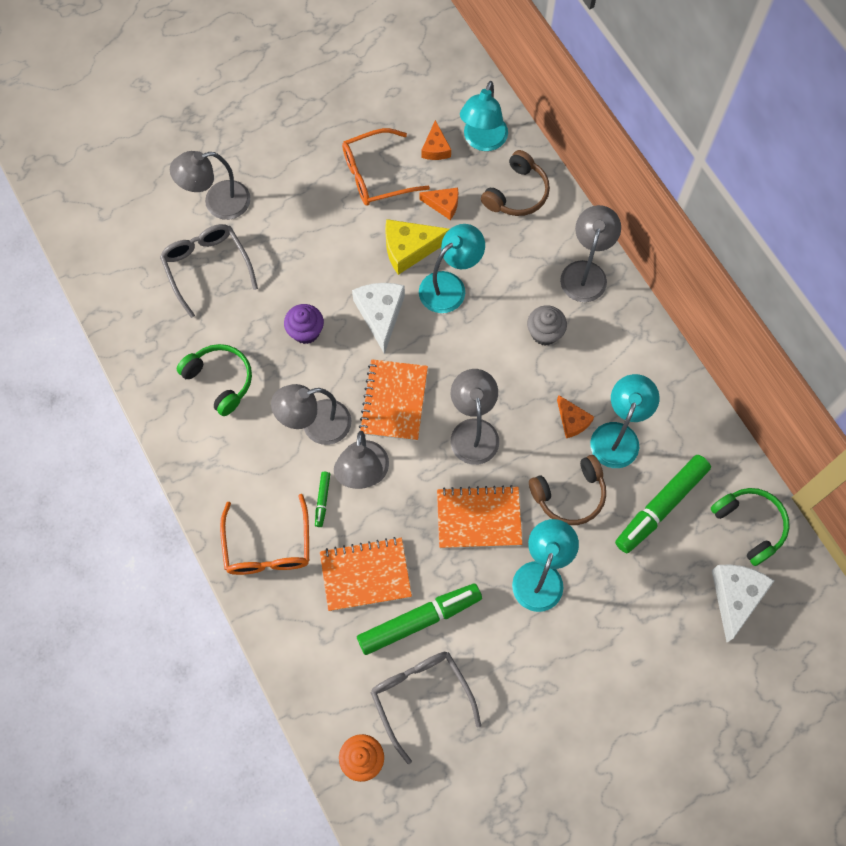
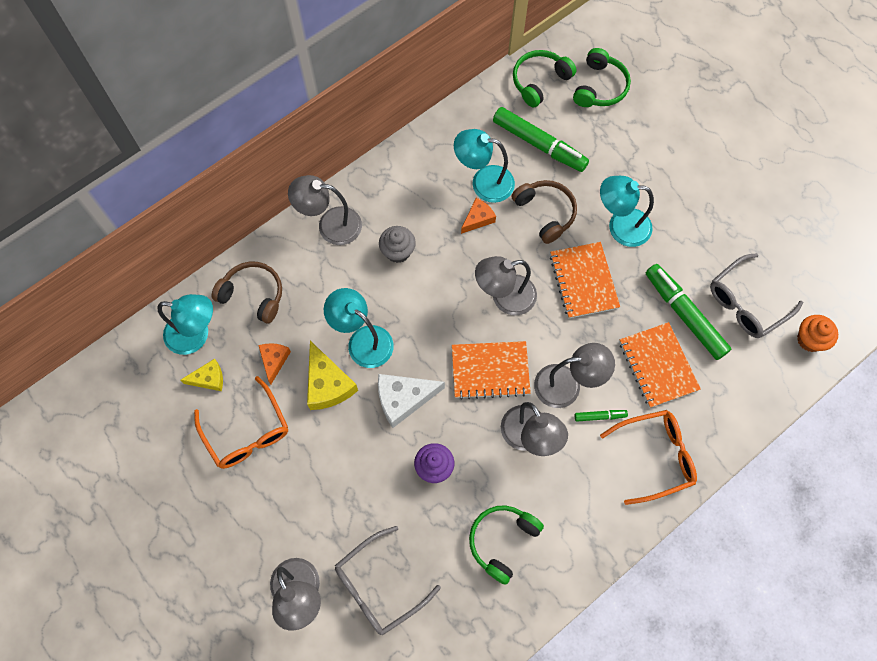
camera: 100 degrees left, 0 degrees up
orange cheese [421,120,451,160] -> yellow cheese [180,359,223,391]
white cheese [712,564,775,642] -> green headphones [573,48,631,107]

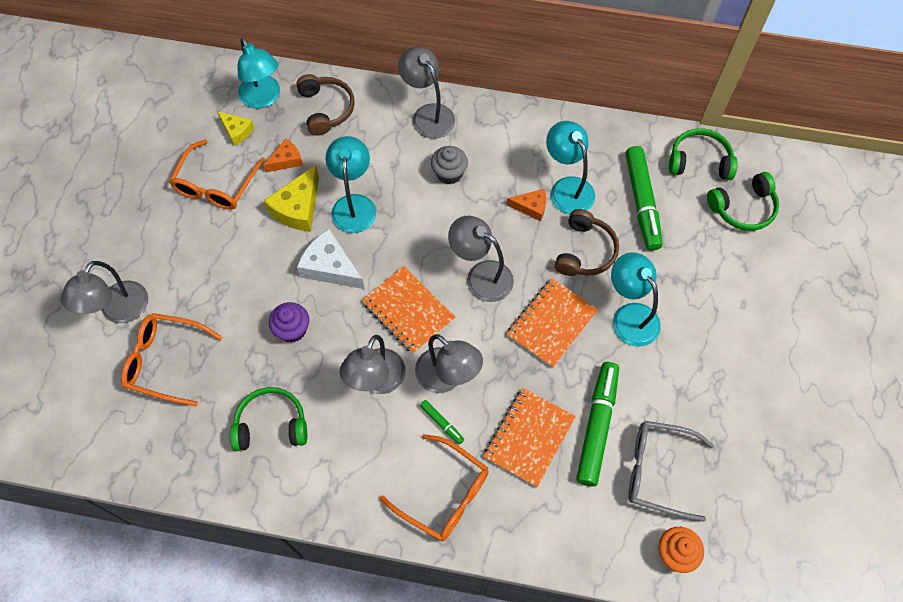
camera: 50 degrees right, 5 degrees down
grey glasses [335,526,441,635] -> orange glasses [121,313,223,407]

